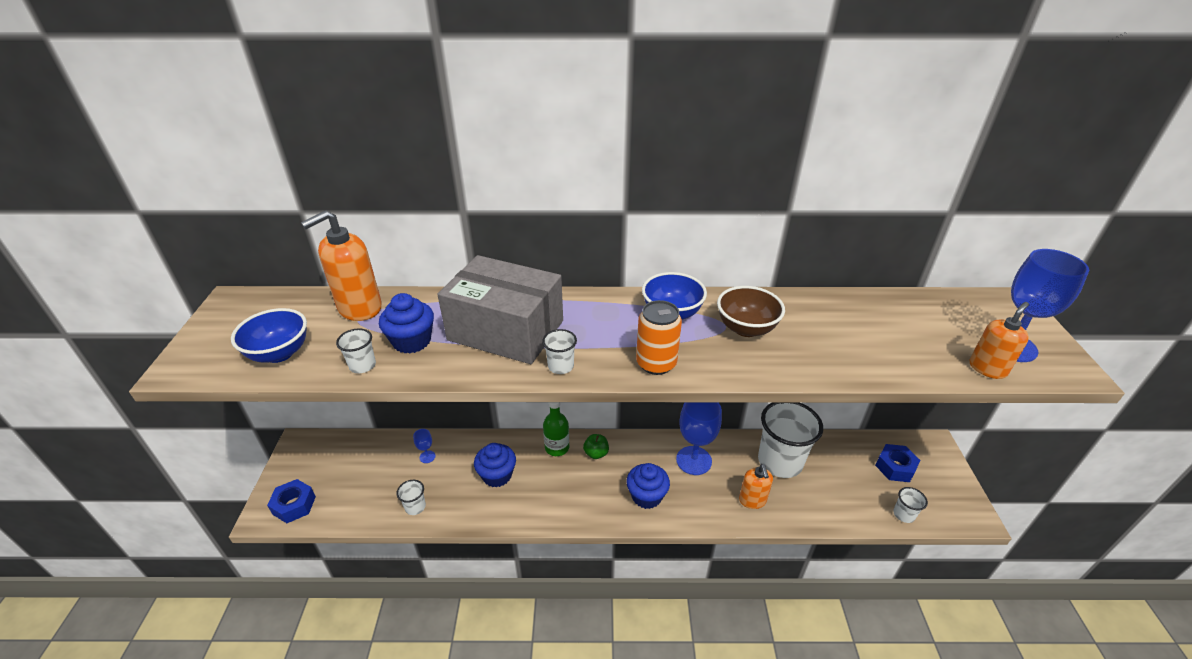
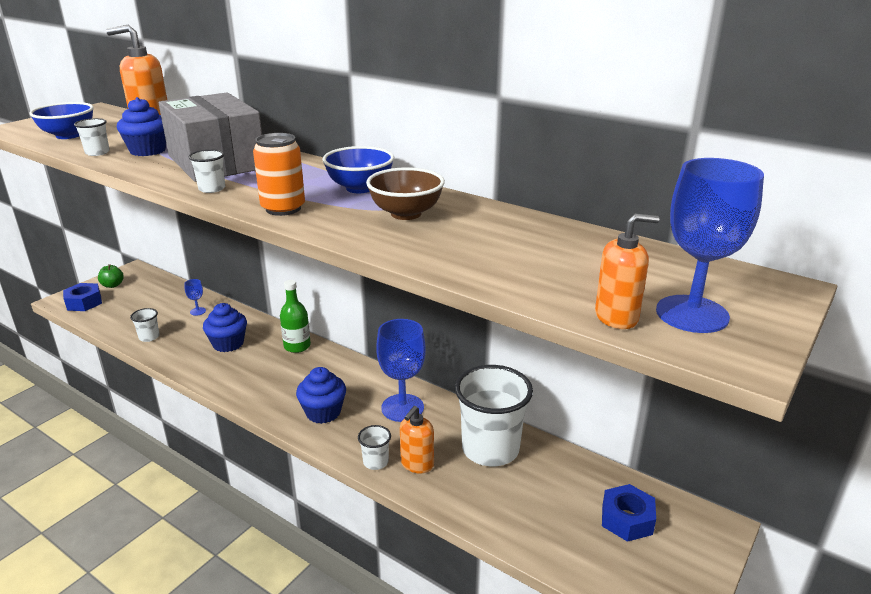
camera: 35 degrees right, 10 degrees down
green apple [583,434,609,459] -> green apple moved to [98,264,124,288]
white cup [893,487,928,523] -> white cup moved to [358,425,391,470]

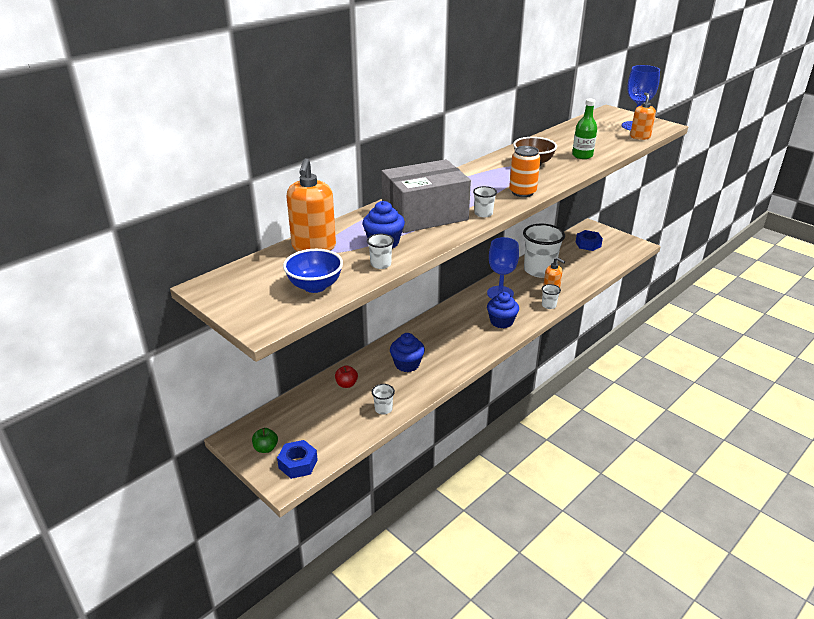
camera: 80 degrees left, 5 degrees up
blue goblet [184,279,206,316] -> red apple [335,365,358,388]
green bottle [280,280,311,353] -> green bottle moved to [572,98,597,159]
blue bowl [322,146,394,193] -> none

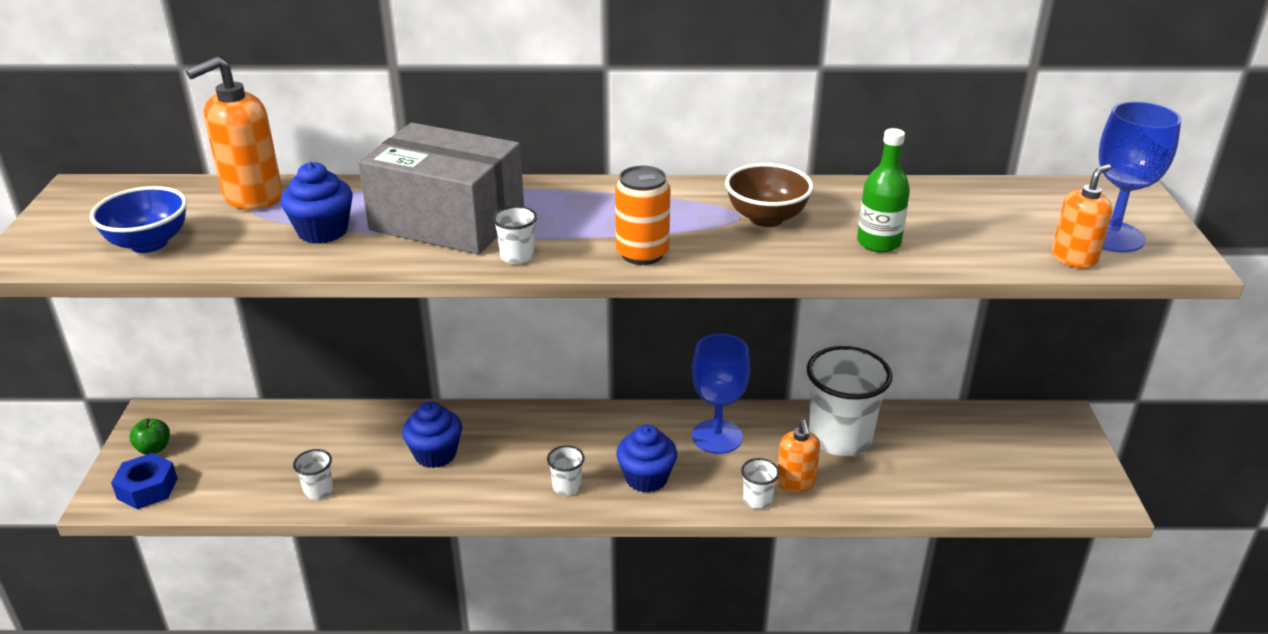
camera: 45 degrees right, 0 degrees up
red apple [335,365,358,388] -> none
white cup [367,234,394,269] -> white cup moved to [547,445,585,495]
blue nut [576,230,603,251] -> none

